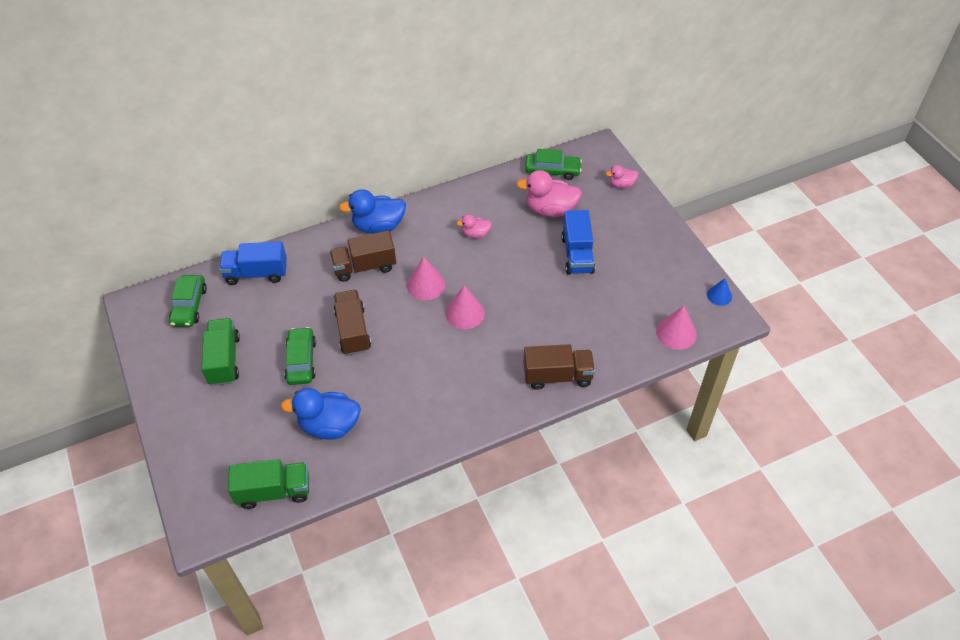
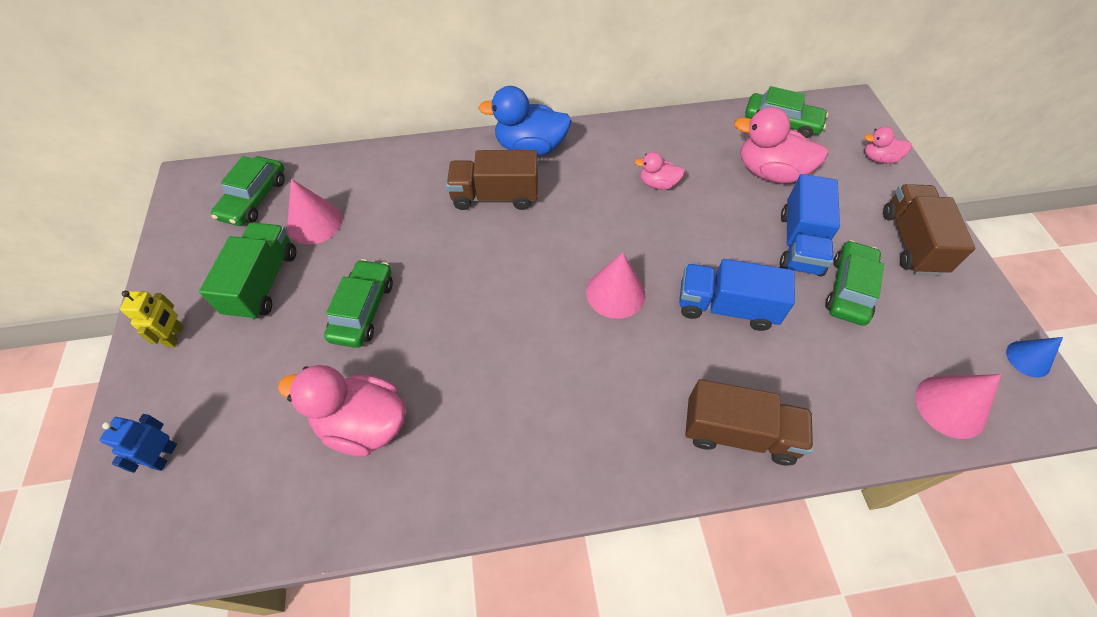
camera: 15 degrees right, 5 degrees up
blue truck [219,241,287,285] -> blue truck moved to [679,259,795,331]
green truck [228,459,309,509] -> none
blue duck [281,388,361,440] -> pink duck [278,365,406,456]
brown truck [334,290,371,355] -> brown truck moved to [883,184,975,275]
pink cone [407,257,446,300] -> pink cone moved to [287,179,343,245]
none -> blue robot [100,414,177,473]
none -> yellow robot [120,291,184,347]
none -> green car [825,240,884,326]

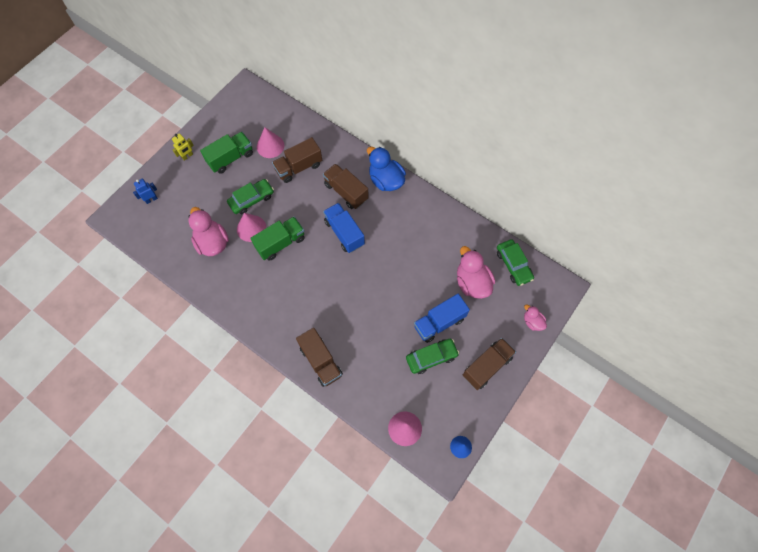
camera: 45 degrees right, 10 degrees up
green car [211,156,285,226] -> none
pink cone [586,253,645,319] -> pink cone moved to [237,213,266,242]
pink duck [635,152,685,190] -> none
blue truck [679,259,795,331] -> blue truck moved to [323,203,365,253]
none -> green truck [250,216,305,261]
none -> brown truck [272,137,322,183]

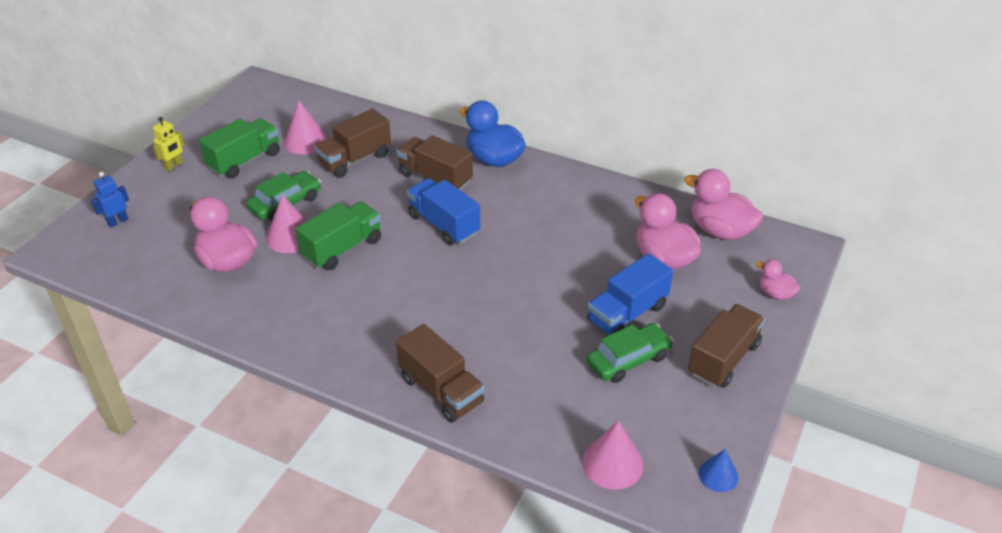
camera: 10 degrees left, 25 degrees down
green car [497,239,534,286] -> pink duck [684,169,763,240]

